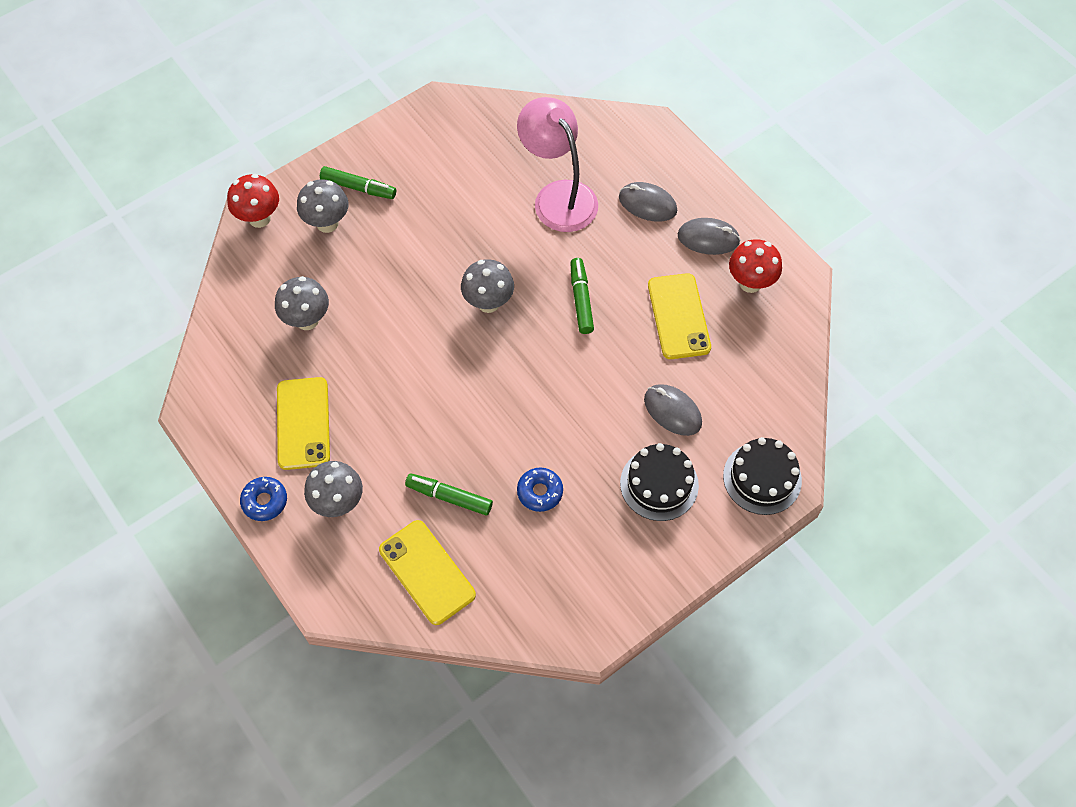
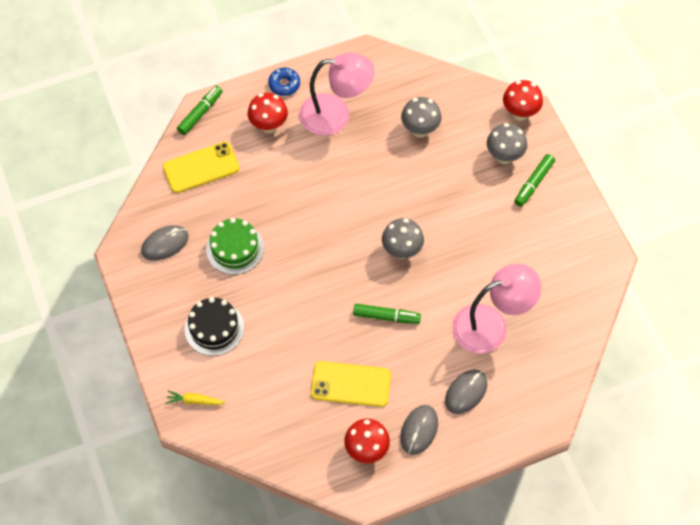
camera: 105 degrees right, 0 degrees up
yellow phone [277,377,330,470] -> pink lamp [299,53,375,136]
grey mushroom [304,461,363,517] -> red mushroom [248,93,288,133]
green marker [405,473,493,516] -> green marker moved to [177,86,223,135]
blue donut [517,468,563,512] -> green cake [206,218,264,275]
grey mouse [644,384,702,436] -> grey mouse moved to [141,225,189,261]
black cake [723,437,802,515] -> yellow carrot [166,391,226,405]

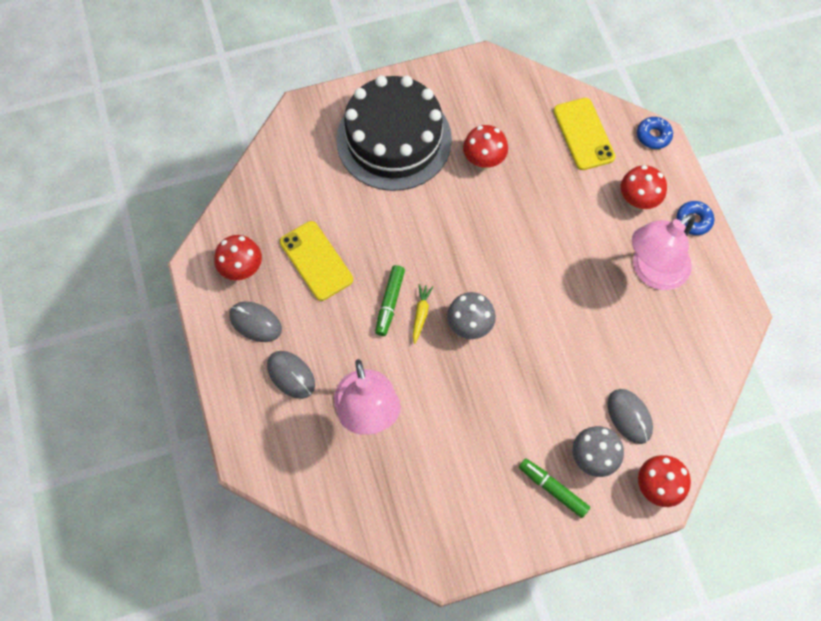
camera: 95 degrees right, 5 degrees up
grey mouse [141,225,189,261] -> grey mouse moved to [608,389,653,444]
yellow carrot [166,391,226,405] -> yellow carrot moved to [413,284,433,344]
green marker [177,86,223,135] -> blue donut [637,117,673,149]
black cake [185,297,244,356] -> black cake [336,75,452,191], size x1.90
green cake [206,218,264,275] -> red mushroom [463,125,508,170]
pink lamp [299,53,375,136] -> pink lamp turned 45 degrees clockwise [632,213,695,290]
yellow phone [311,361,391,407] -> yellow phone turned 45 degrees counterclockwise [280,221,353,301]
grey mushroom [401,97,442,138] -> none

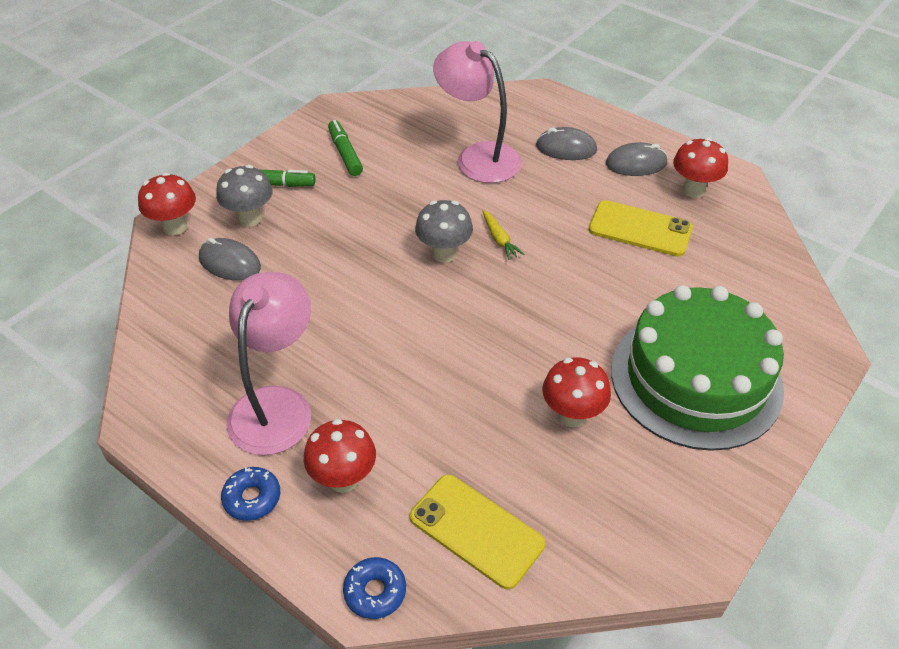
camera: 145 degrees right, 20 degrees down
black cake [336,75,452,191] -> green cake [611,285,784,451]
green marker [375,265,405,336] -> green marker moved to [328,120,363,176]

